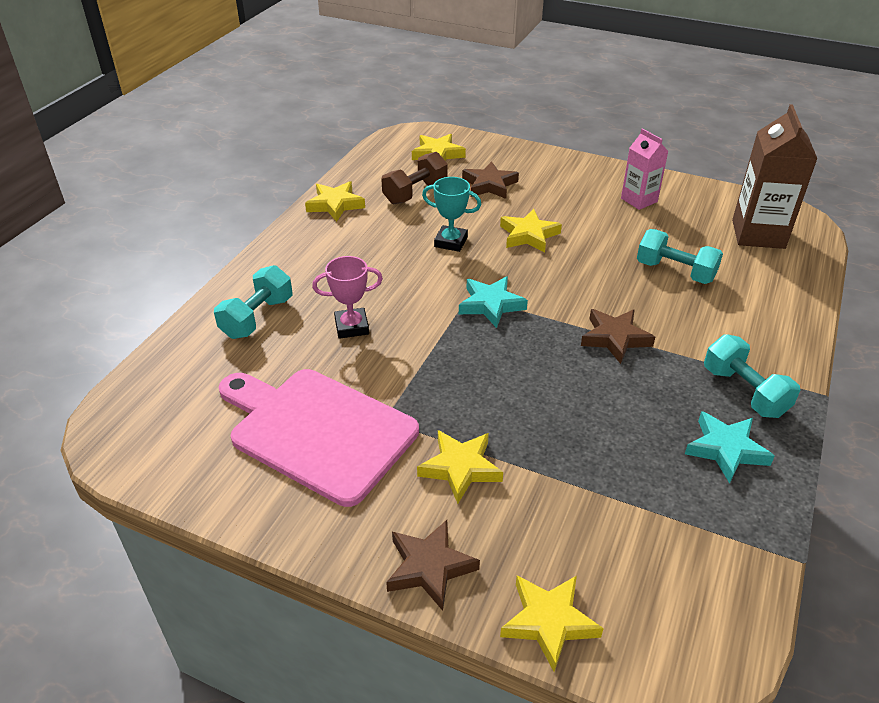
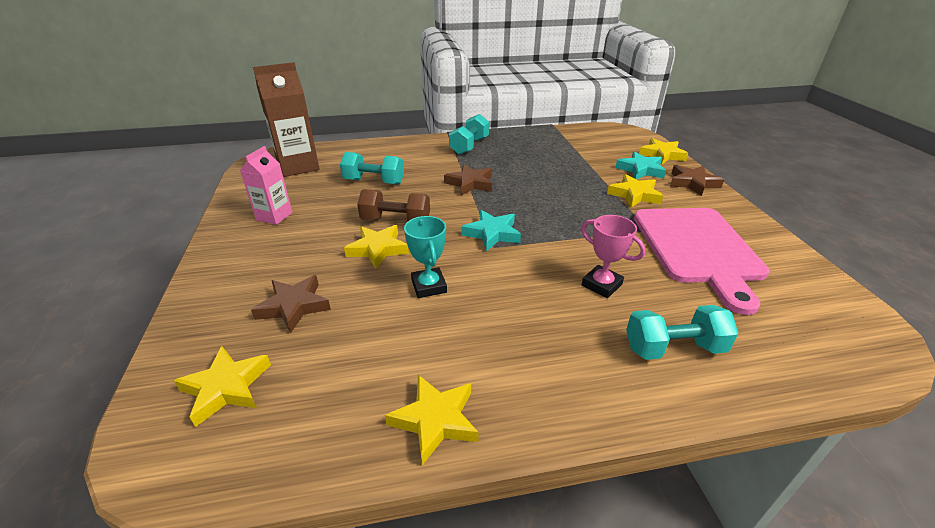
camera: 125 degrees left, 5 degrees down
brown dumbbell [381,152,448,204] -> brown dumbbell moved to [357,189,430,222]
turquoise dumbbell [637,229,723,284] -> turquoise dumbbell turned 75 degrees counterclockwise [340,152,404,185]
turquoise star [685,411,775,483] -> turquoise star moved to [615,151,666,179]

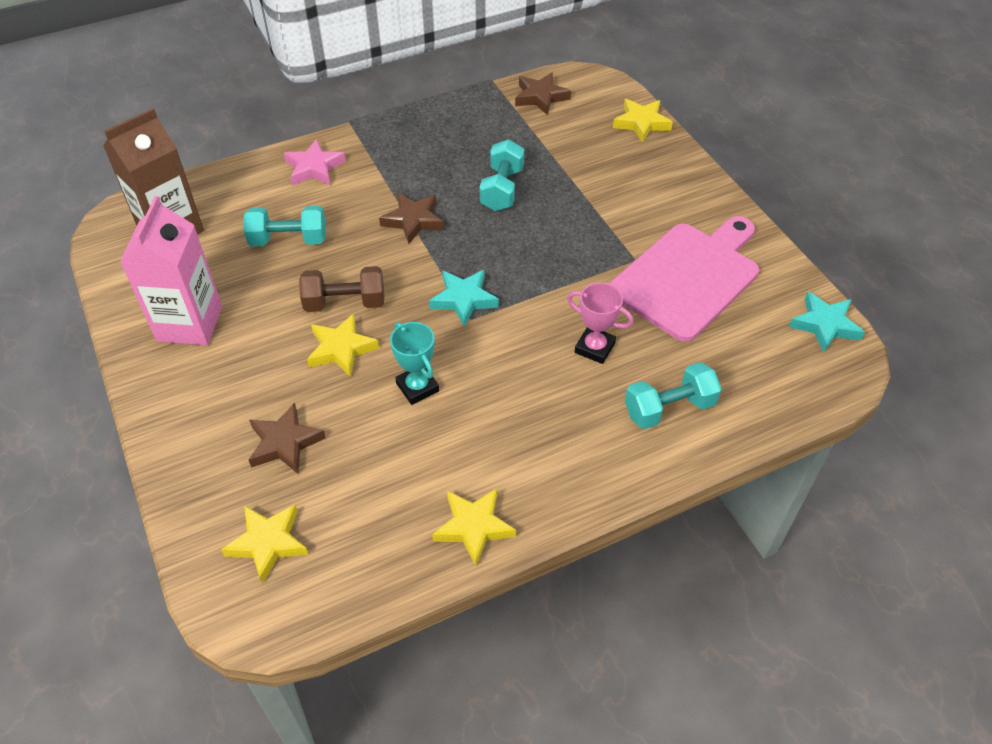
camera: 15 degrees left, 15 degrees up
pink carton [240,146,292,225] -> pink carton [120,196,222,346], size x1.66
turquoise dumbbell [449,114,490,155] -> turquoise dumbbell moved to [479,139,524,211]
yellow star [607,174,663,208] -> none
turquoise star [615,151,666,179] -> turquoise star moved to [789,292,865,353]
pink cutting board [634,208,769,315] -> pink cutting board turned 120 degrees counterclockwise [610,216,759,342]
brown star [670,165,724,196] -> brown star moved to [515,72,571,115]
none -> pink star [284,139,346,185]

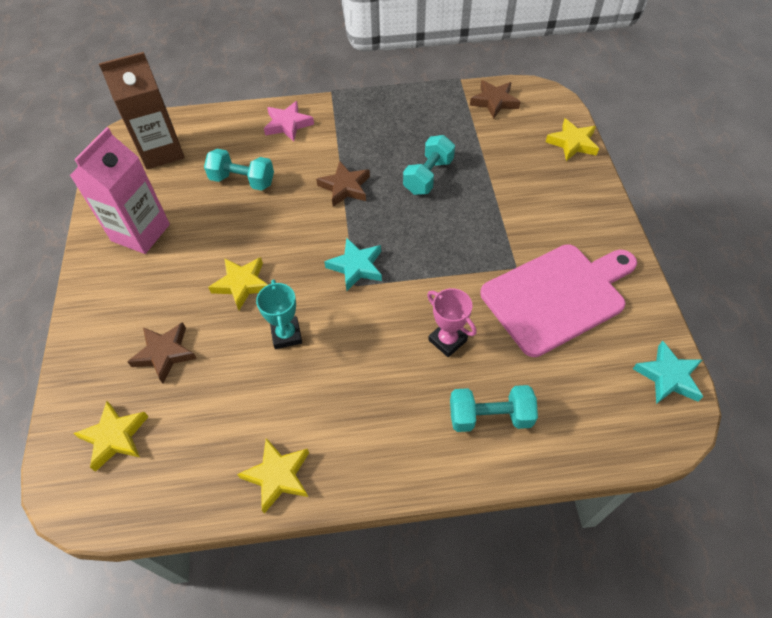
camera: 20 degrees right, 5 degrees up
brown dumbbell [299,266,384,312] -> none

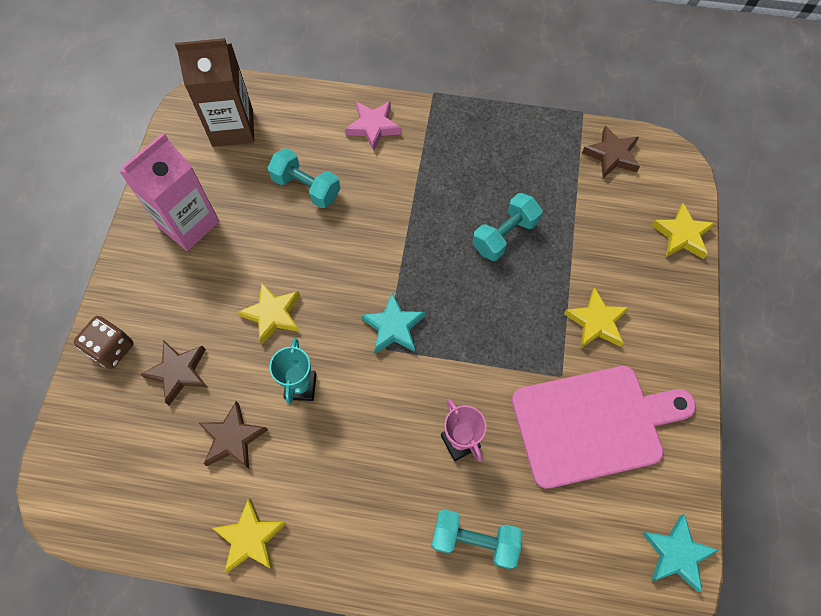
camera: 15 degrees right, 10 degrees up
yellow star [73,401,149,472] -> yellow star moved to [564,287,630,348]
brown star [316,161,370,207] -> brown star moved to [199,401,268,469]
none -> brown dice [74,316,133,369]

